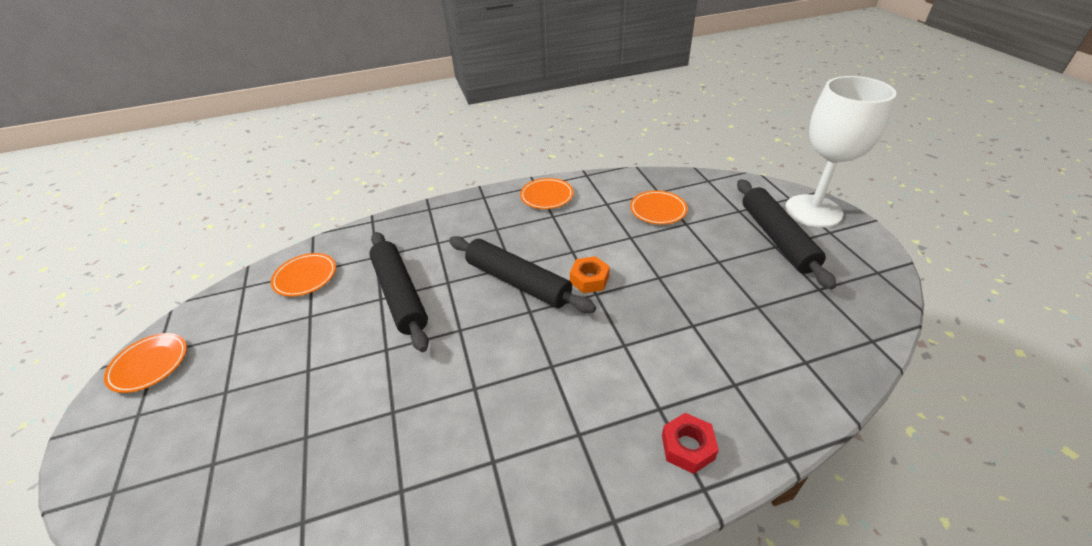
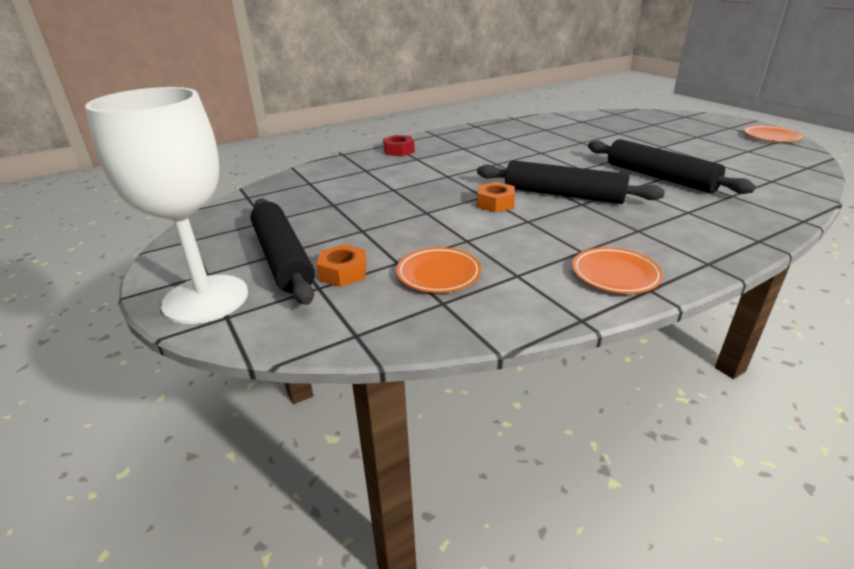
camera: 165 degrees right, 10 degrees down
orange plate [271,253,336,297] -> none
none -> orange nut [316,244,367,287]

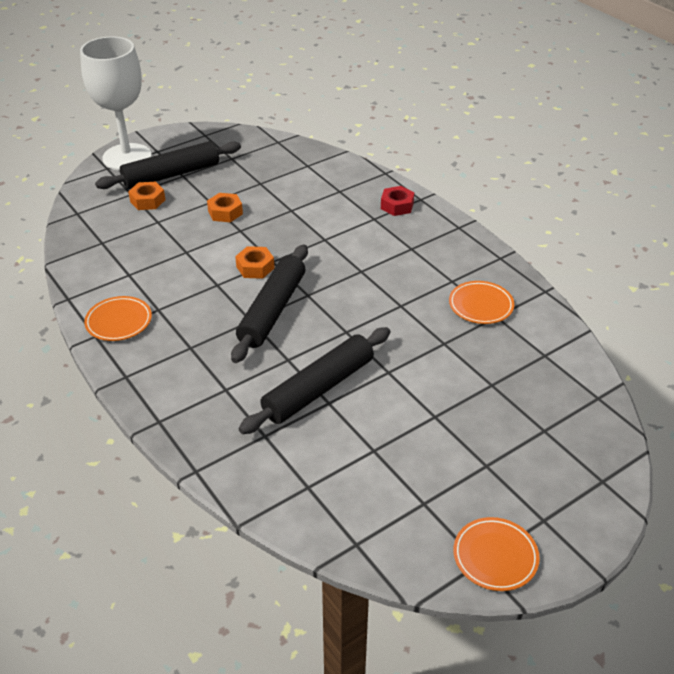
camera: 85 degrees right, 10 degrees up
orange plate [396,247,481,293] -> orange plate moved to [449,281,514,324]
none -> orange nut [207,193,243,222]

